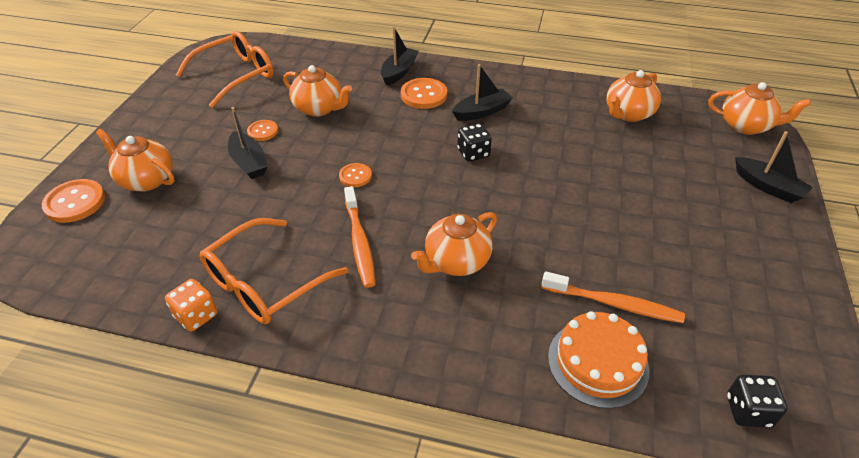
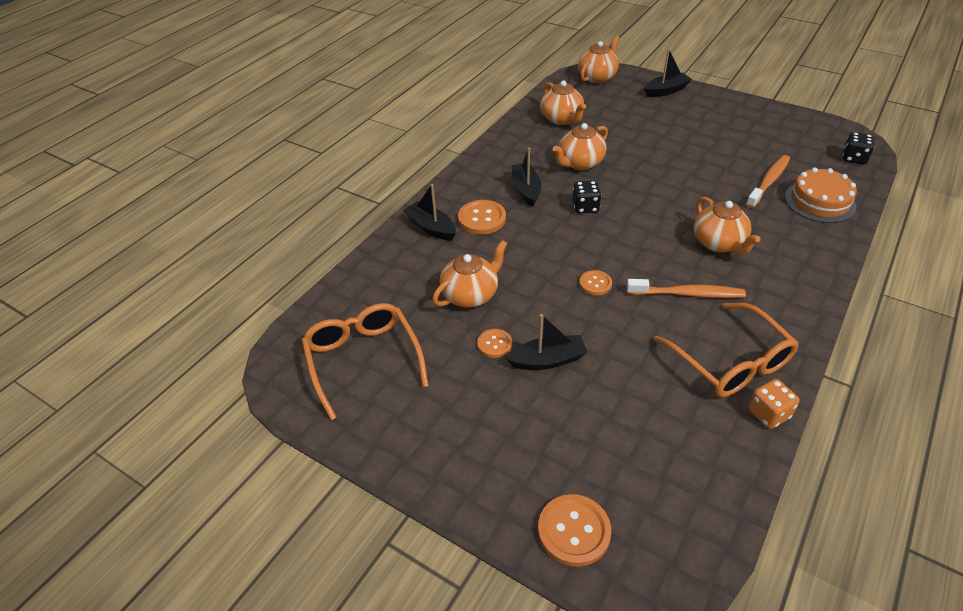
camera: 70 degrees left, 0 degrees up
orange teapot [96,129,175,191] -> orange teapot moved to [553,123,608,170]

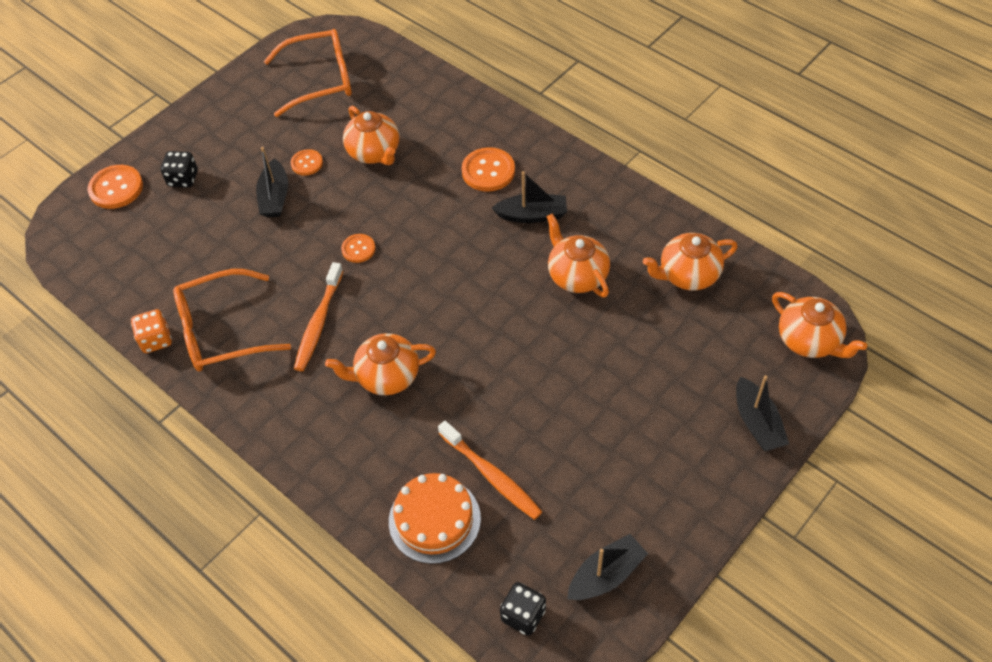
camera: 100 degrees right, 10 degrees up
black boat [404,184,456,241] -> black boat moved to [567,534,648,600]
black dice [572,181,601,214] -> black dice moved to [161,151,198,188]

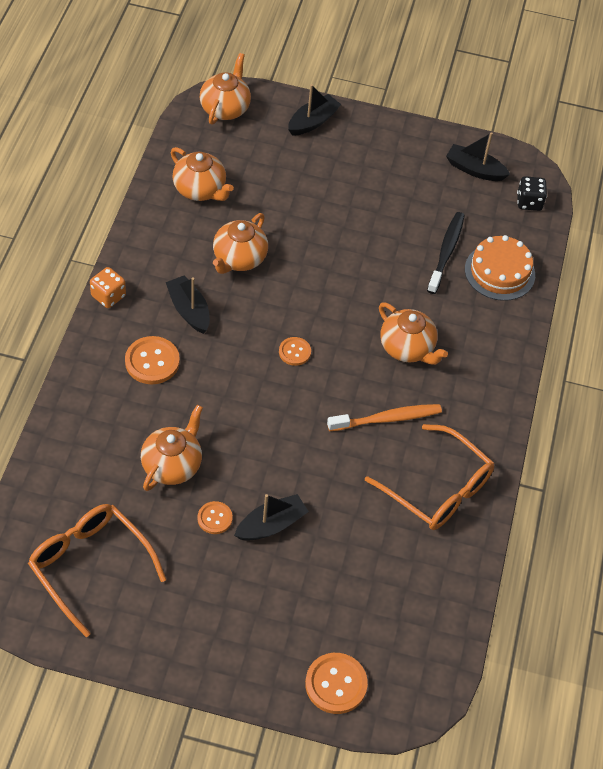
camera: 125 degrees left, 0 degrees up
orange dice [131,309,172,353] -> orange dice moved to [90,267,126,308]
black dice [161,151,198,188] -> none
orange button [341,234,375,263] -> orange button moved to [279,337,311,366]
orange toothbrush [438,421,542,520] -> black toothbrush [427,212,465,294]

